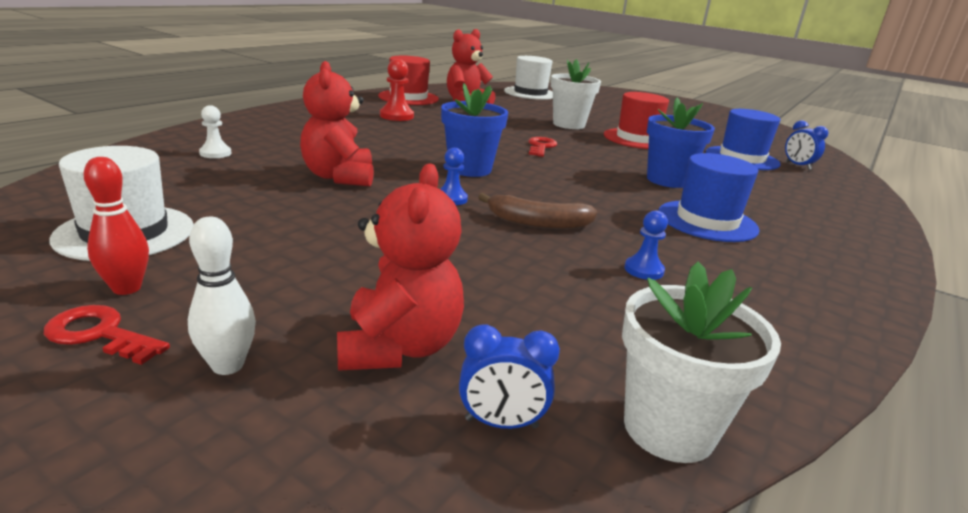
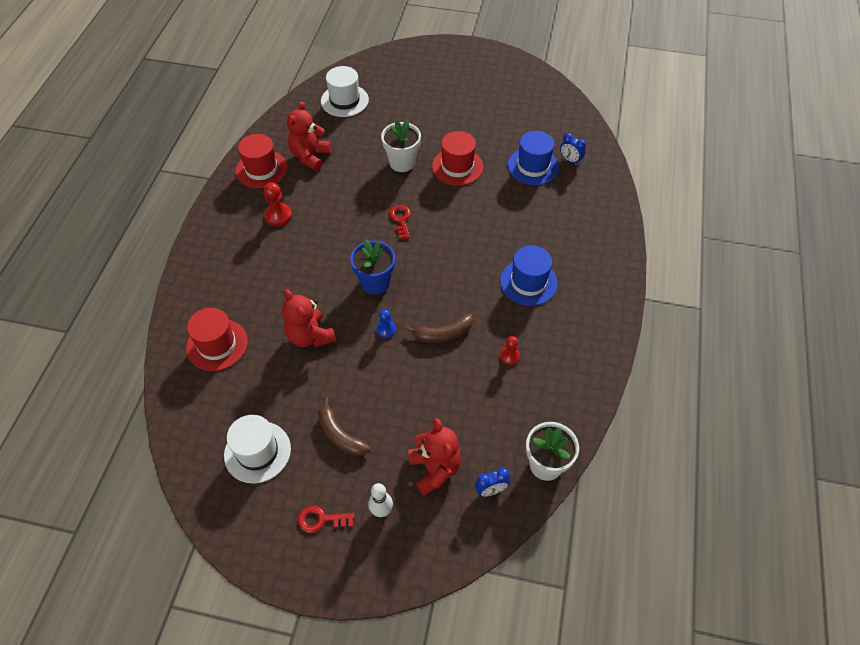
camera: 20 degrees left, 30 degrees up
red bowling pin [84,157,149,295] -> none
white pawn [199,105,231,158] -> red hat [186,308,248,371]
blue pawn [624,211,668,280] -> red pawn [500,336,520,365]
blue flower pot [647,97,715,188] -> none
none -> brown banana [319,397,371,456]

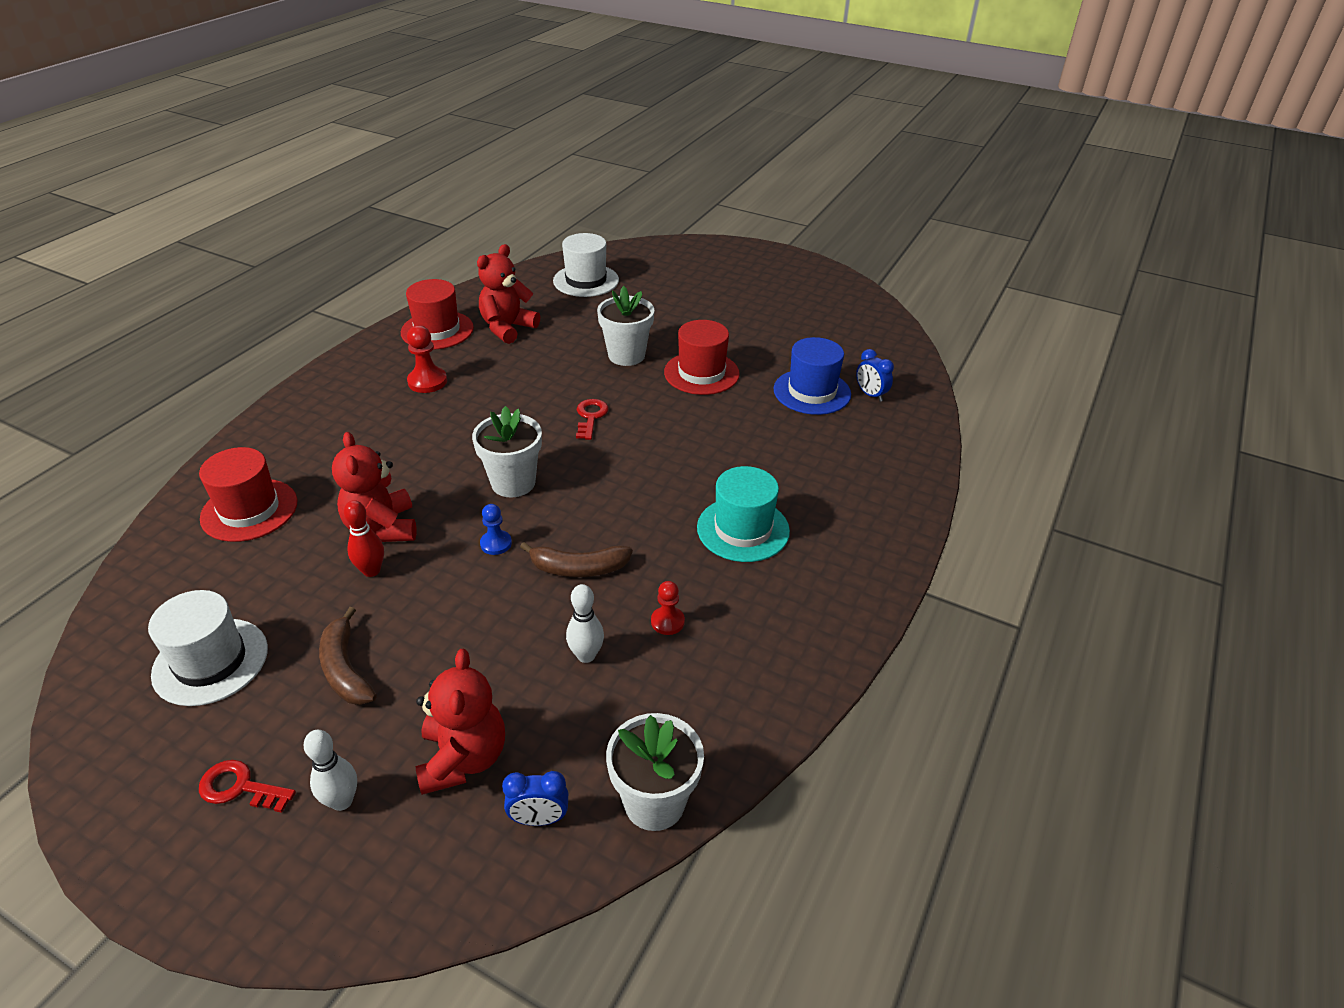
camera: 15 degrees right, 15 degrees down
blue flower pot [350,239,395,295] -> white flower pot [472,406,542,497]
blue hat [500,245,558,306] -> turquoise hat [697,466,790,562]
none -> red bowling pin [344,500,384,577]
none -> white bowling pin [566,584,604,663]

